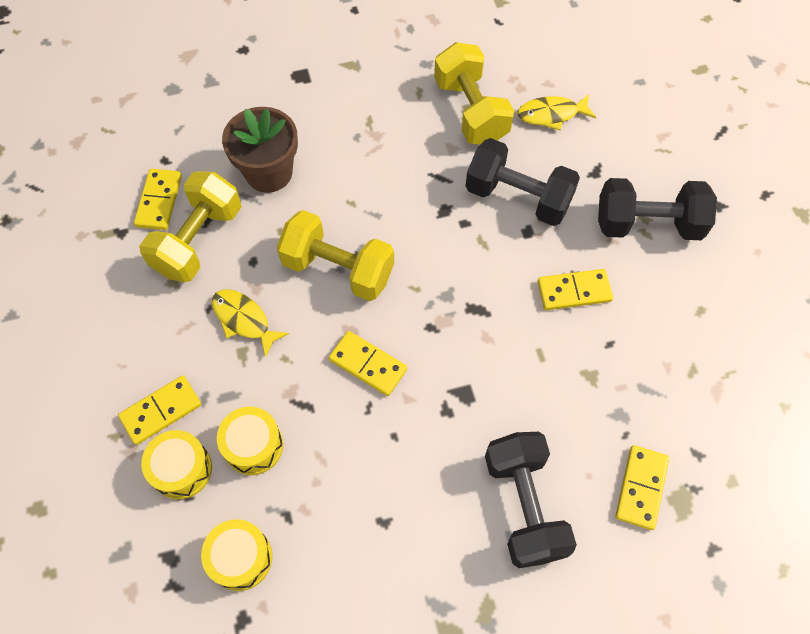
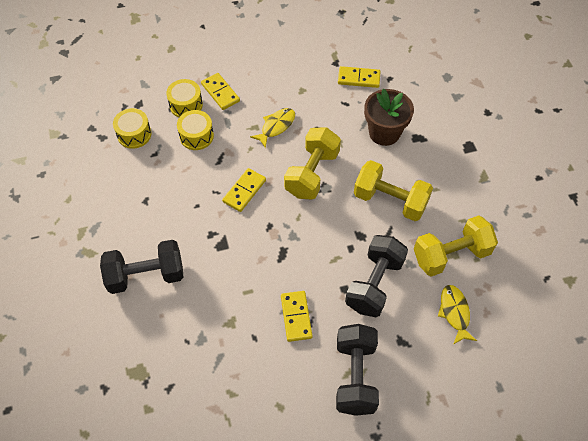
camera: 90 degrees right, 5 degrees down
yellow dumbbell [139,171,241,282] -> yellow dumbbell moved to [354,160,433,221]
yellow domino [615,445,669,530] -> none

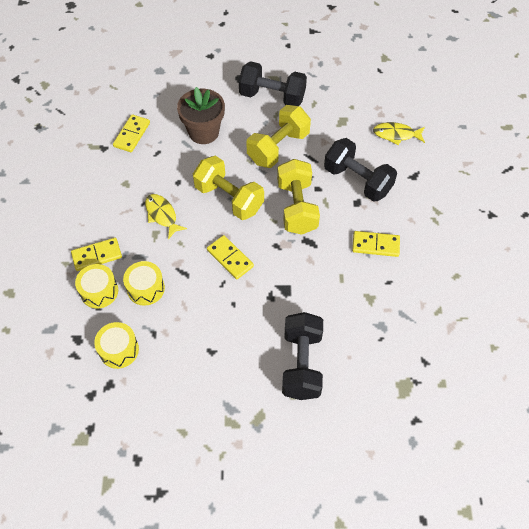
camera: 75 degrees left, 0 degrees up
black dumbbell [336,324,379,416] -> black dumbbell moved to [239,61,307,106]
yellow dumbbell [414,215,498,277] -> yellow dumbbell moved to [277,159,320,235]

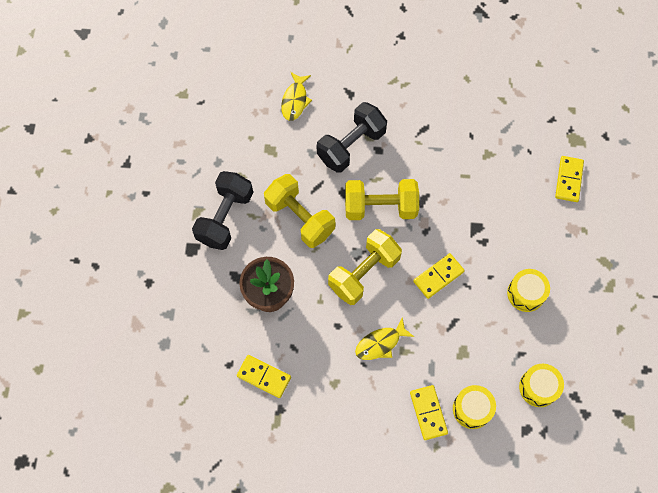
camera: 85 degrees left, 10 degrees up
yellow drum [123,261,165,306] -> yellow drum moved to [507,269,550,312]
black dumbbell [282,312,323,400] -> none
yellow domino [352,231,400,257] -> yellow domino moved to [555,156,584,202]

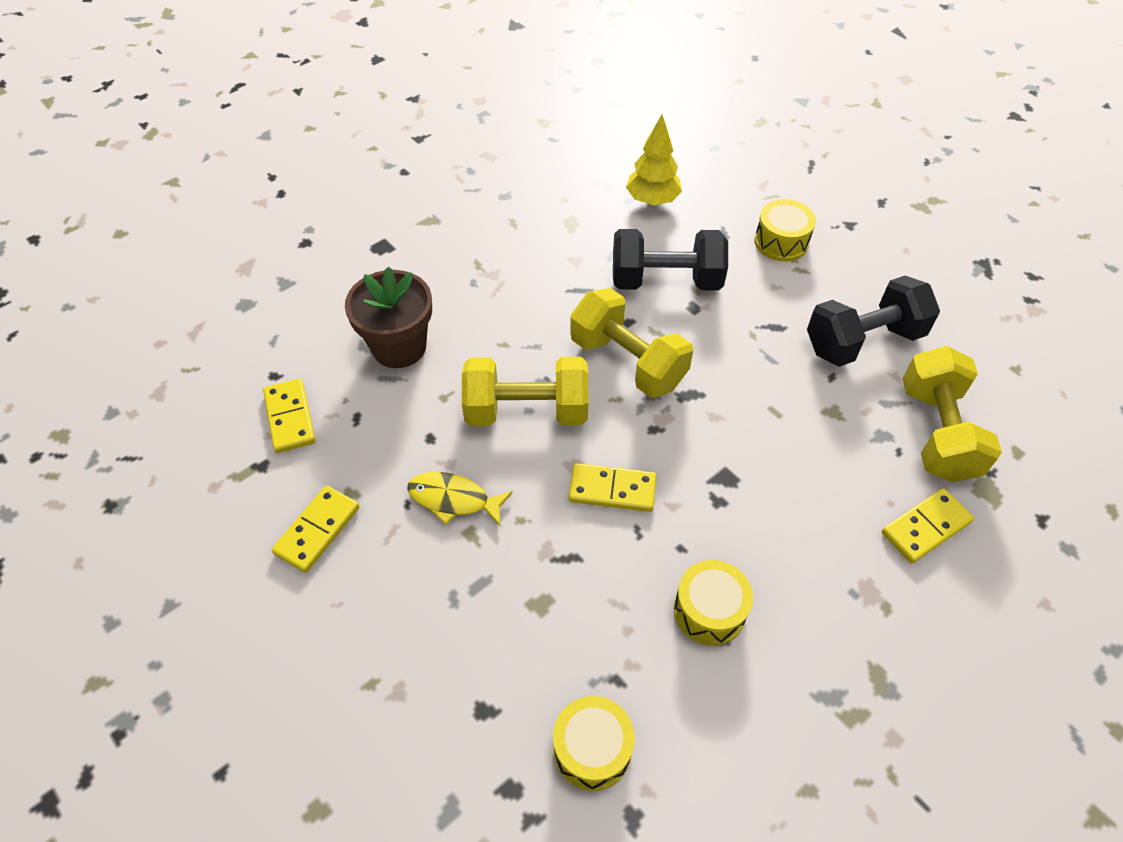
camera: 45 degrees right, 15 degrees down
black dumbbell [192,171,253,250] -> black dumbbell moved to [807,275,940,367]
yellow dumbbell [264,174,335,248] -> yellow dumbbell moved to [902,346,1002,482]
yellow fish [281,72,312,121] -> yellow tree [626,114,682,205]
yellow domino [410,385,448,440] -> yellow domino moved to [272,486,360,573]
yellow drum [453,385,496,429] -> yellow drum moved to [754,199,816,261]

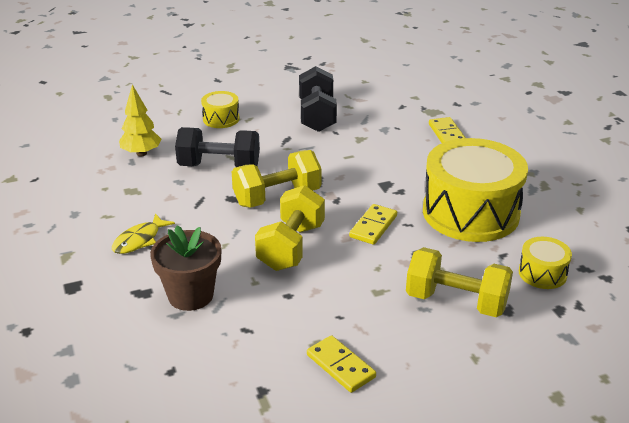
camera: 70 degrees left, 20 degrees down
yellow domino [263,379,315,453] -> none
yellow fish [407,472,513,526] -> yellow fish moved to [112,213,175,254]
black dumbbell [613,229,728,291] -> black dumbbell turned 75 degrees clockwise [175,127,260,167]
yellow drum [674,560,753,646] -> yellow drum [423,138,528,242], size x2.23
yellow dumbbell [902,346,1002,482] -> yellow dumbbell moved to [406,247,513,317]

